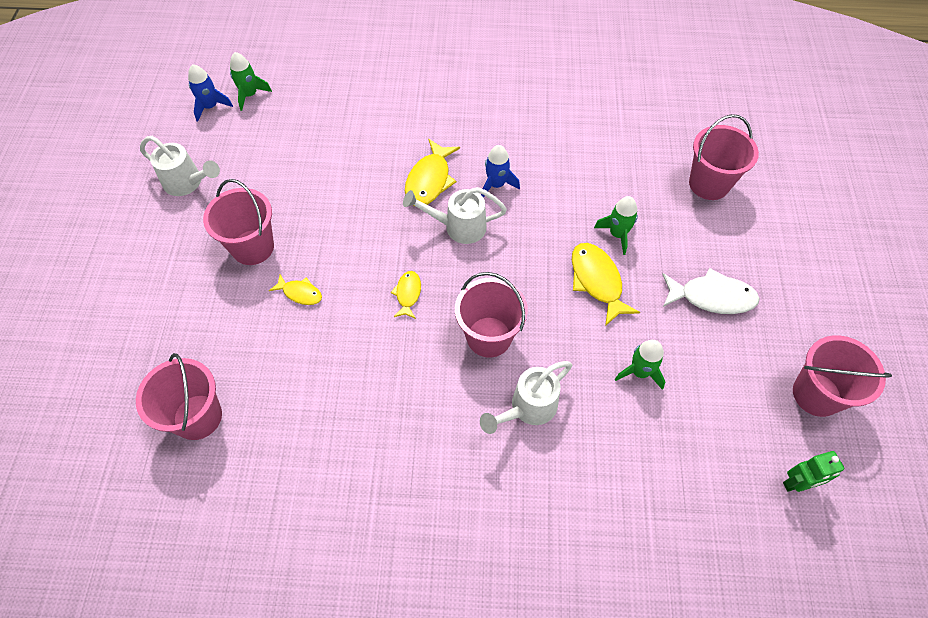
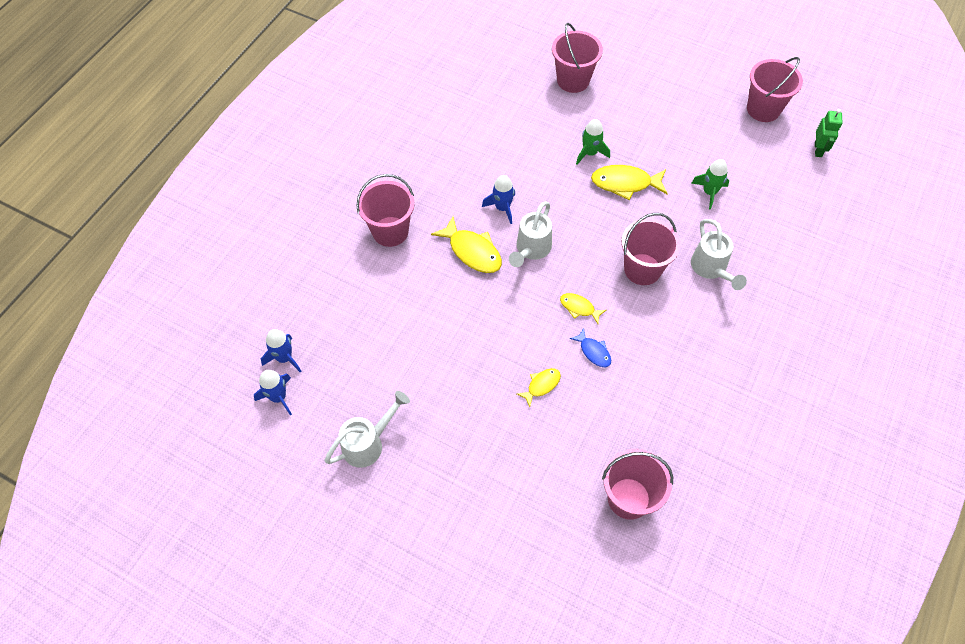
camera: 65 degrees left, 0 degrees up
pink bucket [203,179,274,265] -> pink bucket moved to [356,174,415,247]
green rocket [230,52,272,111] -> blue rocket [261,329,301,372]
white fish [662,268,760,314] -> none
none -> blue fish [569,328,611,367]

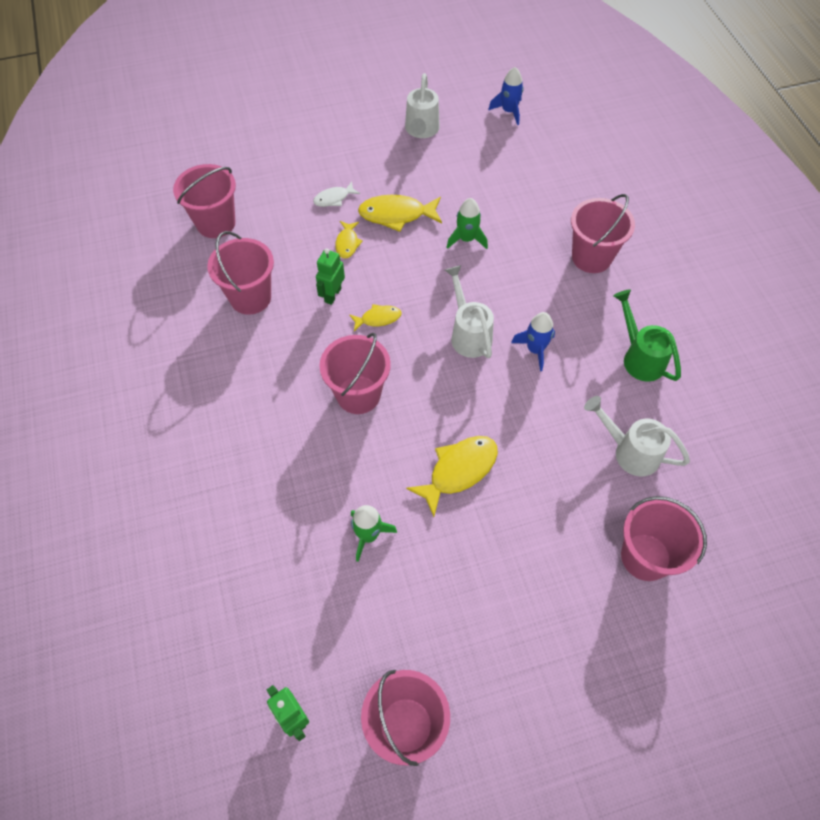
camera: 135 degrees right, 0 degrees up
blue rocket [261,329,301,372] -> none
yellow fish [431,217,502,273] -> yellow fish moved to [358,195,442,232]
blue fish [569,328,611,367] -> green robot [316,248,345,305]
green rocket [576,119,610,165] -> green rocket moved to [446,198,488,249]
white watering can [691,219,747,290] -> white watering can moved to [584,396,690,476]
none -> pink bucket [207,231,274,315]
none -> white fish [313,182,360,207]
none -> green watering can [613,289,681,382]

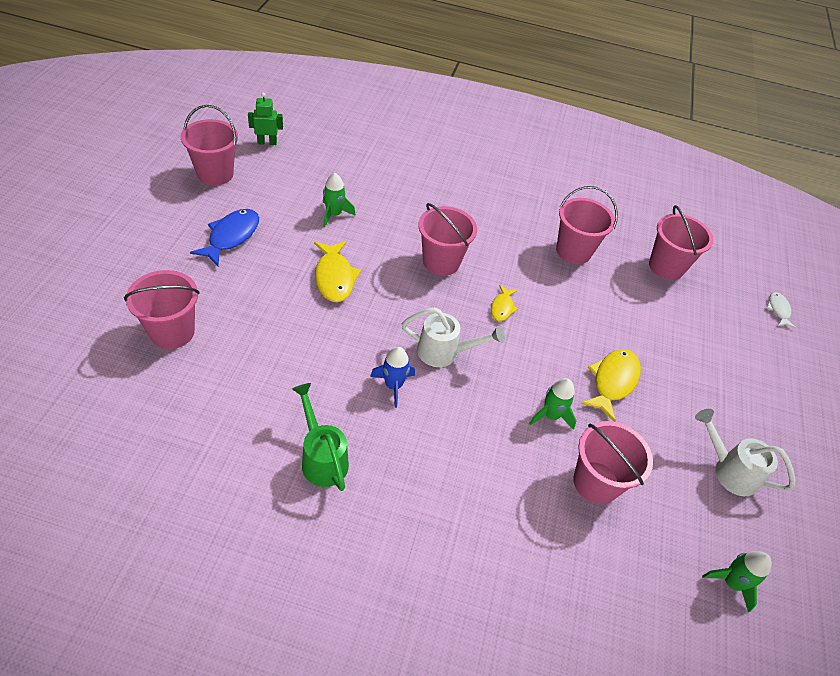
camera: 115 degrees right, 10 degrees down
white fish [313,182,360,207] -> white fish moved to [766,292,796,329]
green robot [316,248,345,305] -> none
yellow fish [335,221,363,258] -> none
blue rocket [488,67,524,125] -> green rocket [702,551,772,612]
pink bucket [571,194,635,273] -> pink bucket moved to [573,421,653,504]
white watering can [584,396,690,476] -> none
green watering can [613,289,681,382] -> green watering can turned 120 degrees counterclockwise [292,383,349,491]
none -> blue fish [190,209,259,266]

